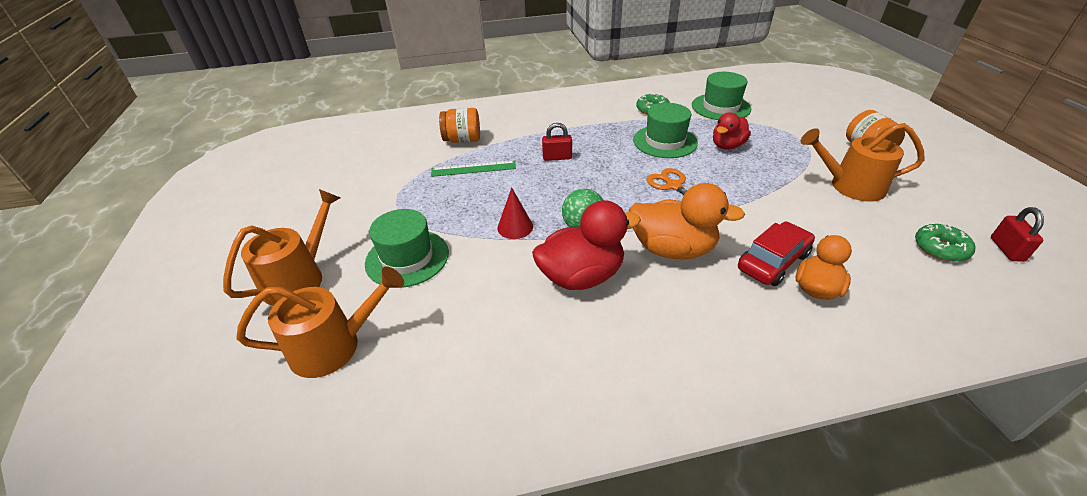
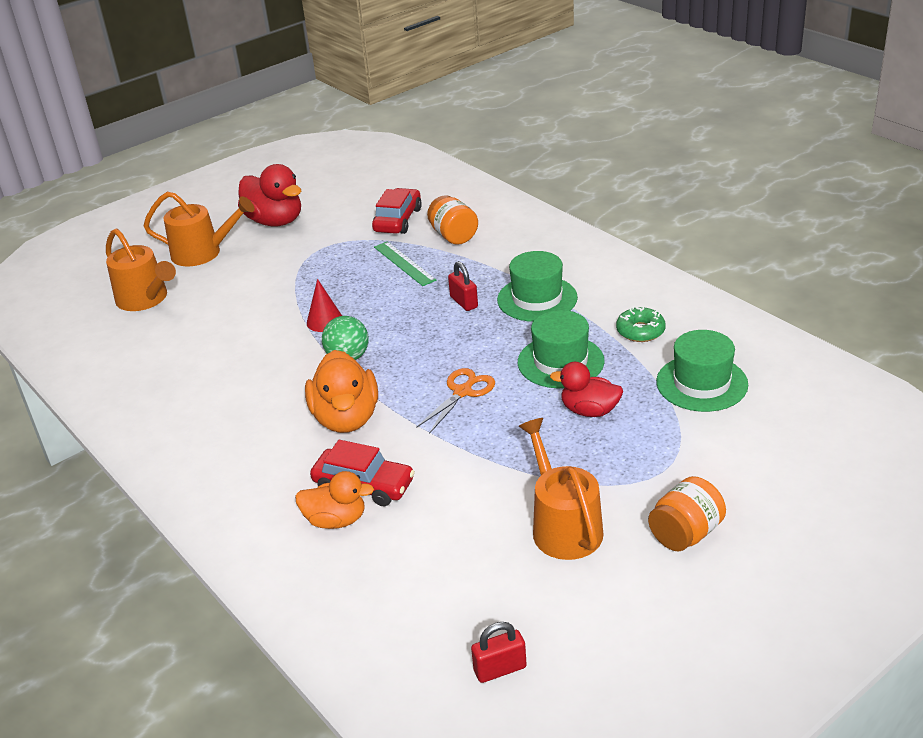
camera: 65 degrees right, 5 degrees down
green hat [365,209,449,288] -> green hat moved to [497,251,578,322]
red duck [532,200,641,290] -> red duck moved to [238,164,301,227]
green donut [915,223,976,262] -> none
none -> red car [372,188,422,234]

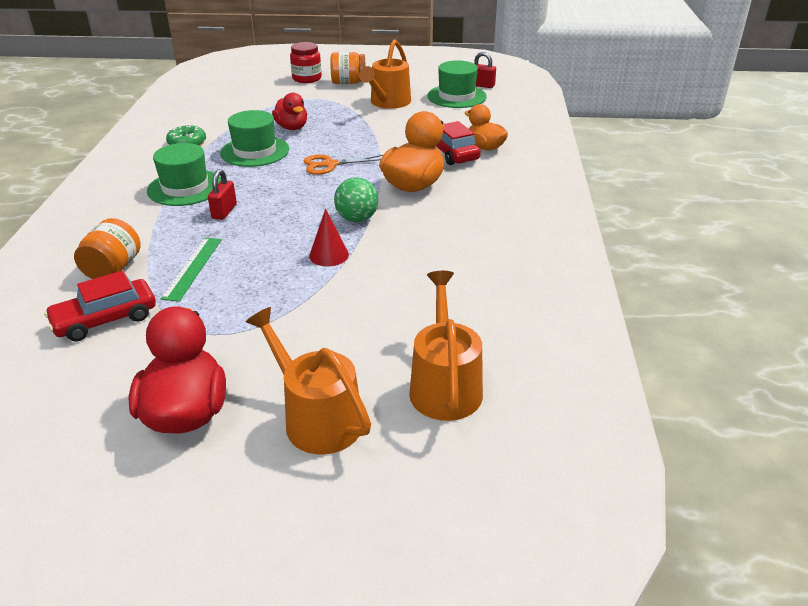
camera: 140 degrees left, 0 degrees up
green hat [656,330,748,412] -> green hat moved to [427,60,487,108]
none -> red jar [290,42,322,83]

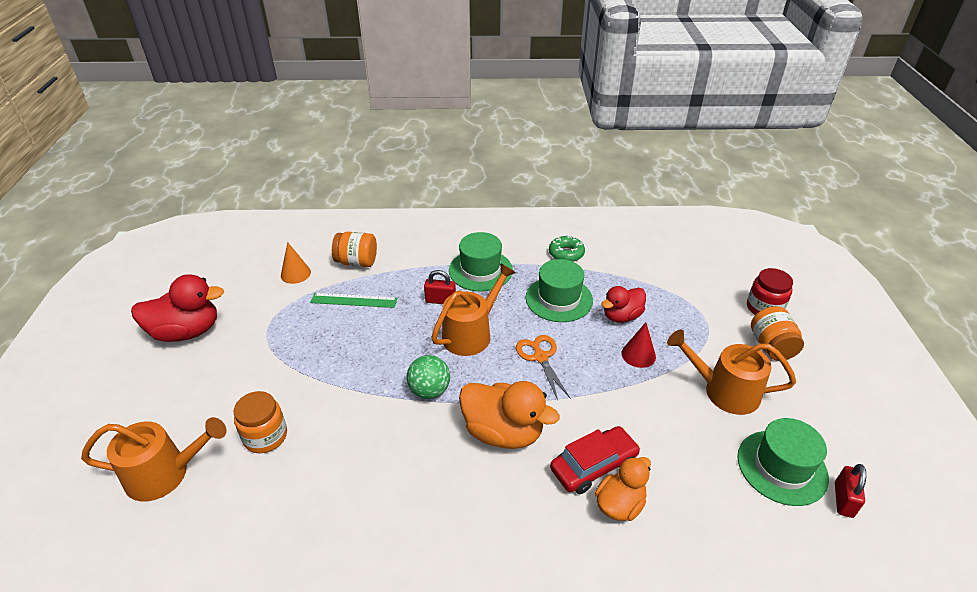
camera: 85 degrees right, 5 degrees up
red car [44,271,156,341] -> orange cone [281,242,311,284]
orange watering can [246,307,371,455] -> orange watering can moved to [431,263,516,356]
red cone [309,209,349,266] -> red cone moved to [622,322,656,368]
none -> orange jar [234,391,287,453]

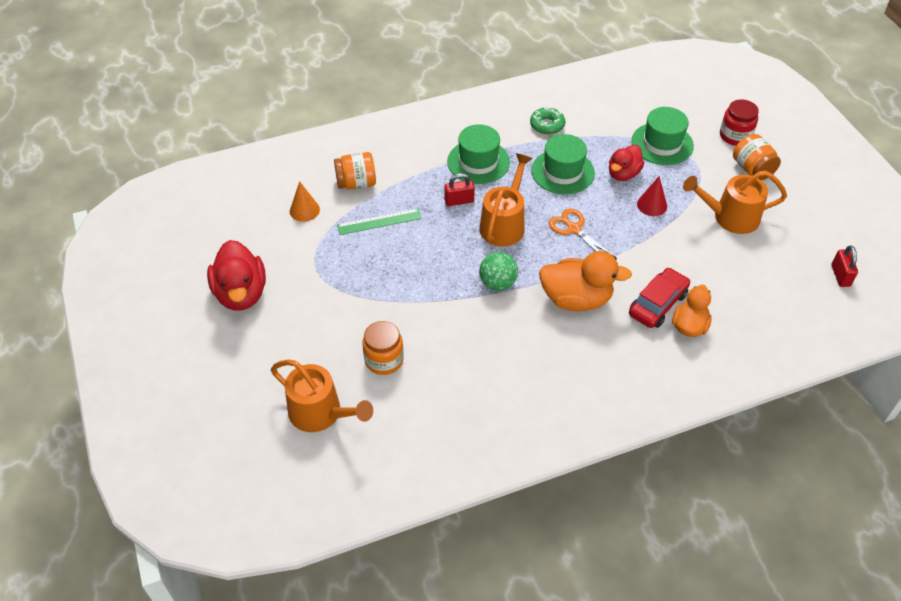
camera: 20 degrees left, 10 degrees up
orange watering can [81,417,227,502] -> orange watering can turned 60 degrees clockwise [271,359,373,432]
red duck [131,274,224,342] -> red duck turned 105 degrees clockwise [207,240,266,311]
green hat [737,418,829,506] -> green hat moved to [631,107,694,165]

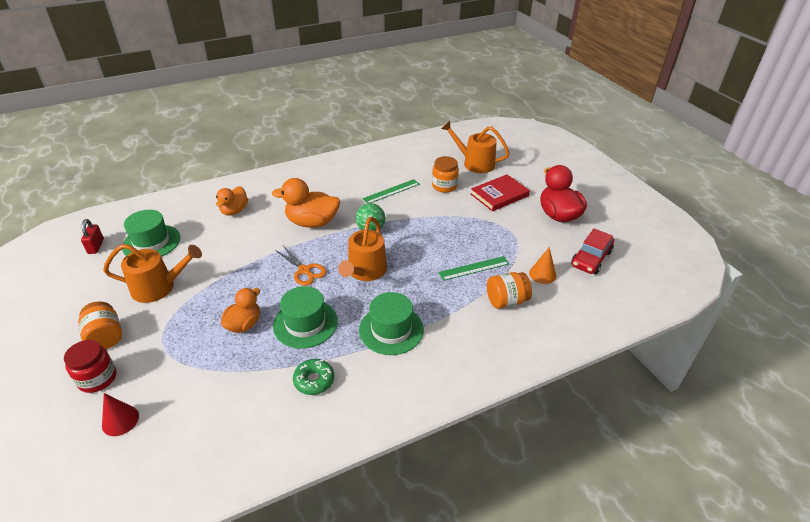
camera: 175 degrees right, 10 degrees down
red padlock [444,173,475,206] -> none
red duck [609,145,644,181] -> orange duck [221,288,260,333]
red car [629,268,690,328] -> red car moved to [571,229,614,274]
green hat [631,107,694,165] -> green hat moved to [122,210,180,257]
red cone [637,176,667,216] -> red cone moved to [102,393,139,436]
none -> green ruler [362,179,420,203]
none -> red book [471,175,530,211]

